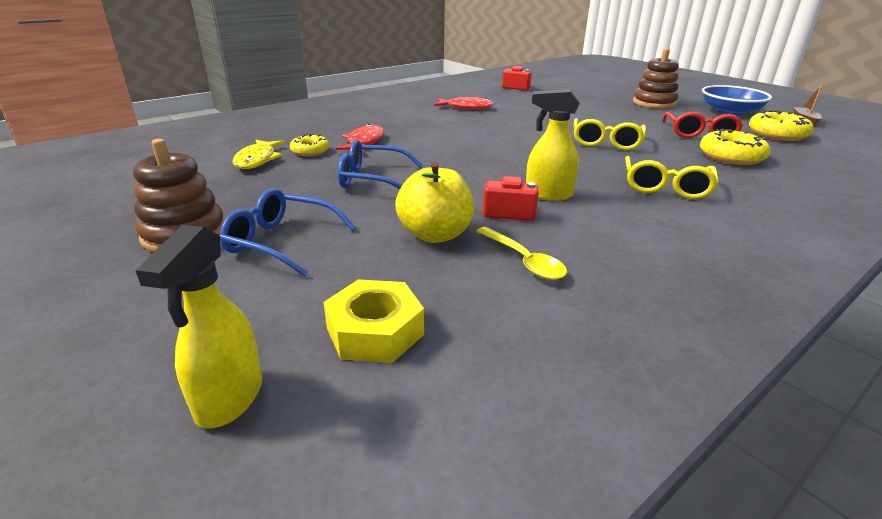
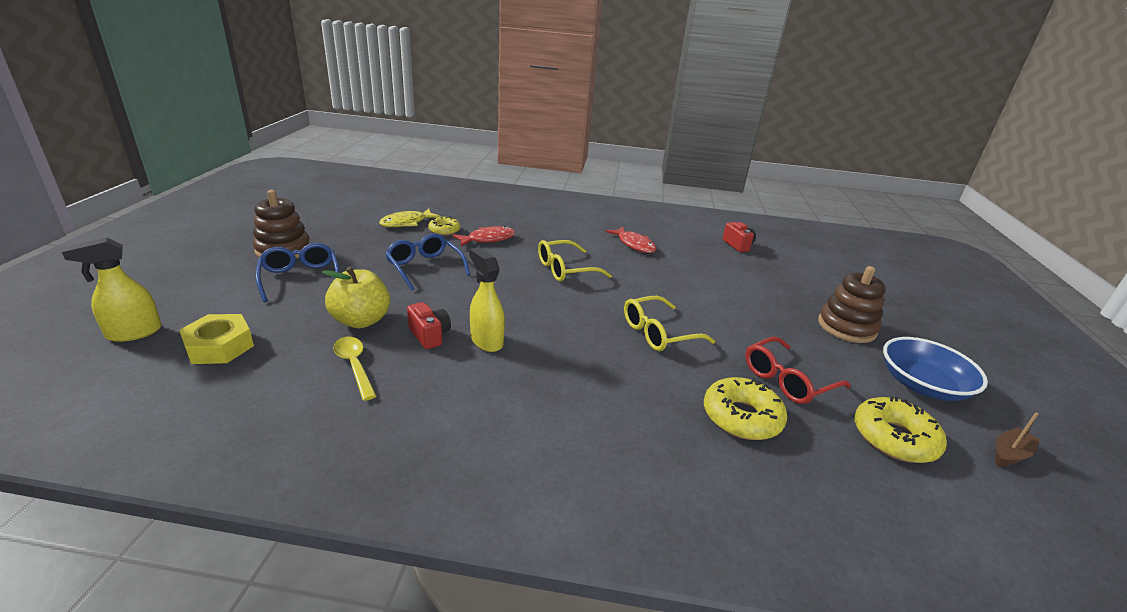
camera: 45 degrees right, 0 degrees up
yellow spoon [476,227,567,280] -> yellow spoon turned 135 degrees clockwise [333,336,376,401]
yellow glasses [625,156,719,199] -> yellow glasses moved to [538,240,612,282]

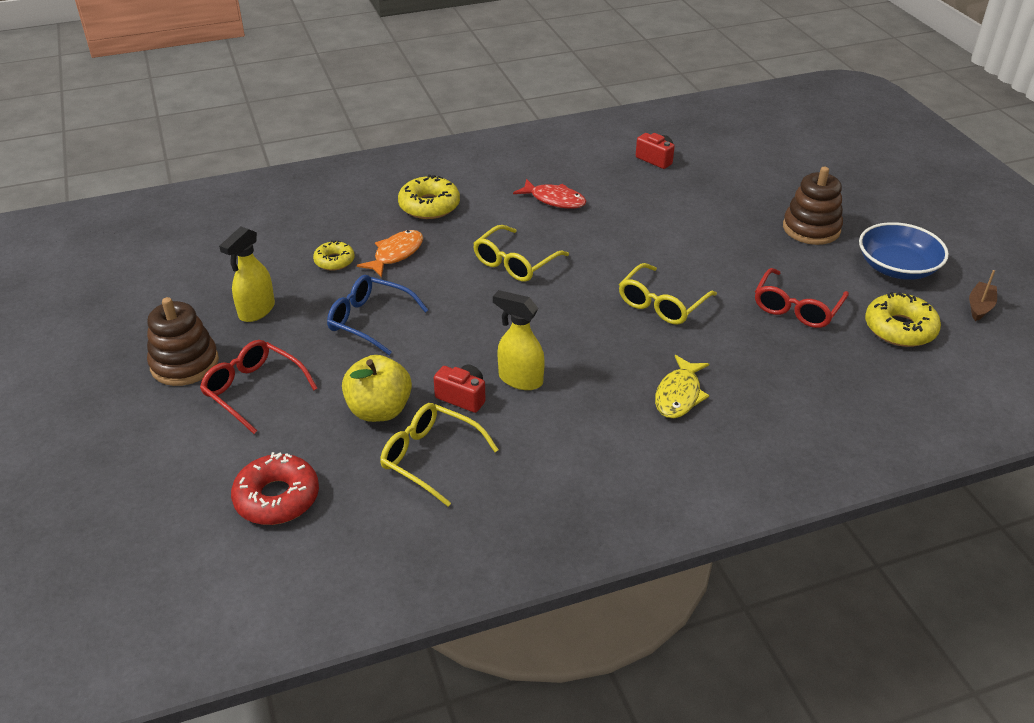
camera: 25 degrees left, 10 degrees up
yellow spray bottle [62,237,162,342] -> yellow spray bottle moved to [219,227,275,322]
yellow nut [179,314,254,364] -> red donut [231,452,319,525]
blue glasses [256,243,340,302] -> red glasses [200,340,318,434]
yellow spoon [333,336,376,401] -> yellow glasses [380,403,499,507]
yellow fish [379,209,441,227] -> yellow fish moved to [655,355,709,418]
red fish [453,226,516,246] -> orange fish [357,230,423,277]
yellow donut [704,377,787,440] -> yellow donut moved to [398,174,460,219]

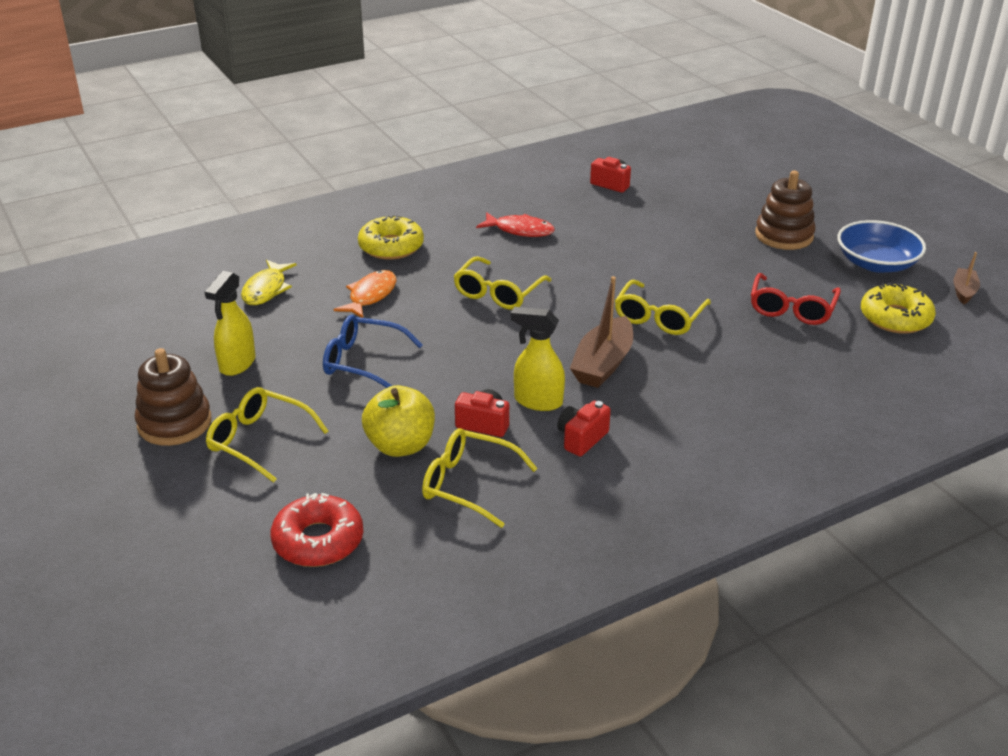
camera: 10 degrees left, 5 degrees down
red glasses [200,340,318,434] -> yellow glasses [206,387,329,483]
yellow donut [313,240,355,271] -> none
yellow fish [655,355,709,418] -> yellow fish moved to [241,260,296,305]
none -> red camera [557,401,611,457]
none -> brown boat [570,276,633,388]

